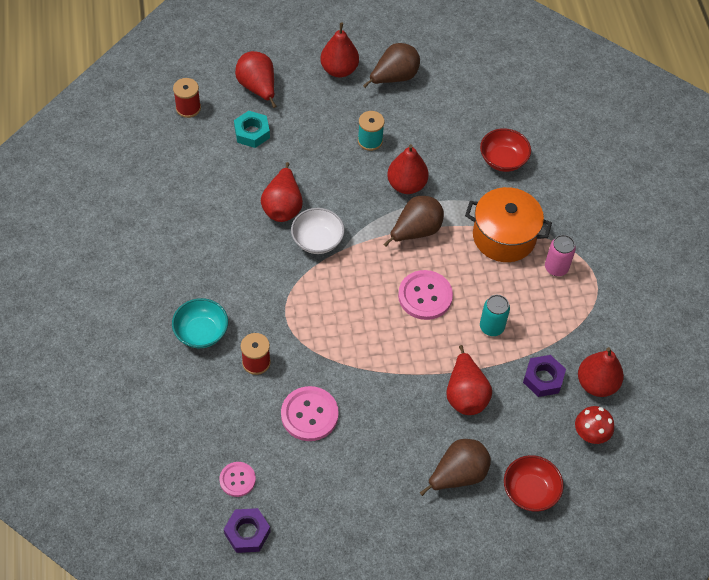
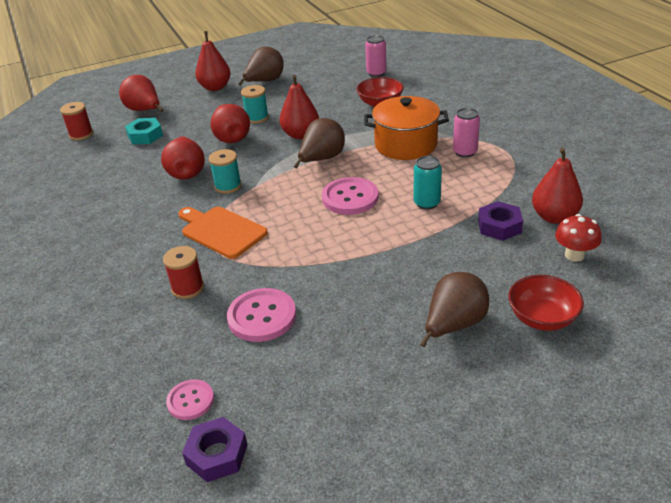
camera: 10 degrees left, 20 degrees down
turquoise bowl [172,298,228,348] -> none
white bowl [291,208,345,254] -> turquoise spool [209,149,242,194]
red pear [446,345,492,415] -> red pear moved to [210,104,250,143]
none -> orange cutting board [178,207,268,259]
none -> pink can [365,35,387,77]

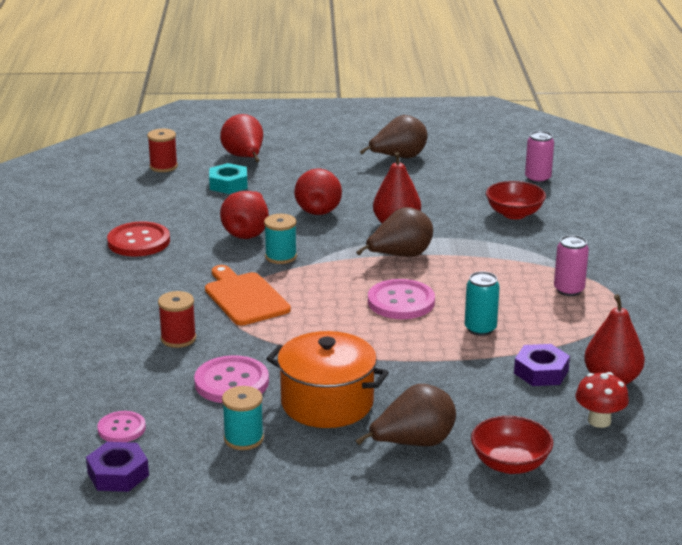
camera: 20 degrees right, 10 degrees down
red pear [195,31,231,91] -> none
turquoise spool [241,85,269,124] -> turquoise spool moved to [222,386,264,450]
orange pot [364,96,449,160] -> orange pot moved to [266,331,389,428]
none -> red button [107,221,170,256]

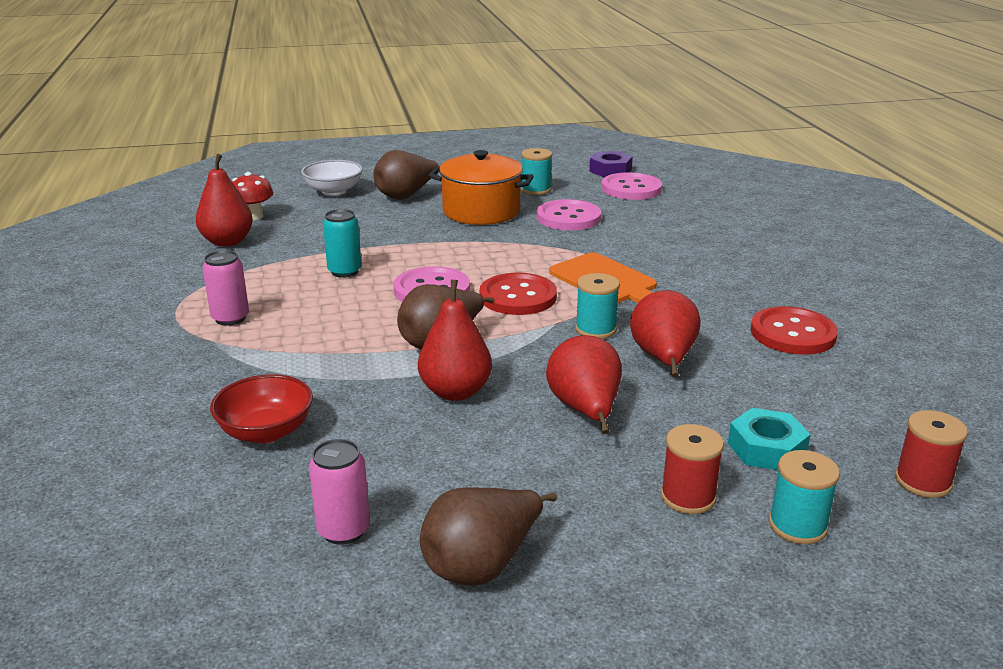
camera: 170 degrees right, 0 degrees up
pink button [97,411,146,442] -> pink button [601,172,662,200], size x1.65
red spool [158,291,196,348] -> red spool moved to [661,424,724,514]
red pear [220,114,263,162] -> turquoise spool [769,450,840,544]
red bowl [471,416,553,474] -> white bowl [301,160,363,196]
purple nut [514,344,570,386] -> none
pink can [525,131,554,183] -> pink can moved to [309,439,370,545]
none -> red button [480,273,557,315]

